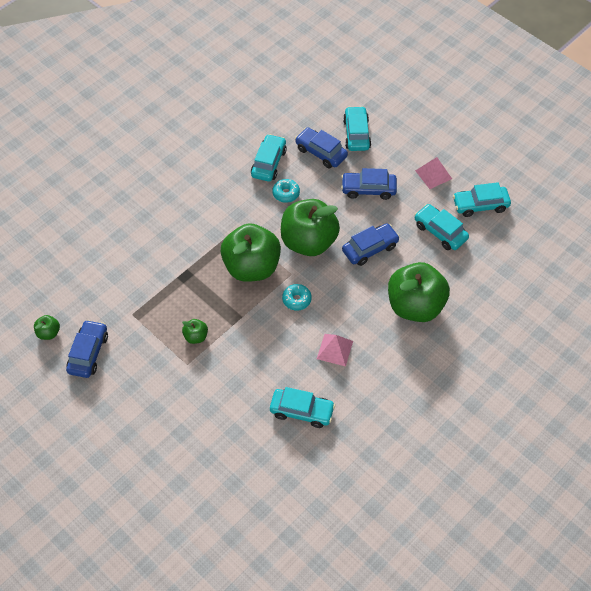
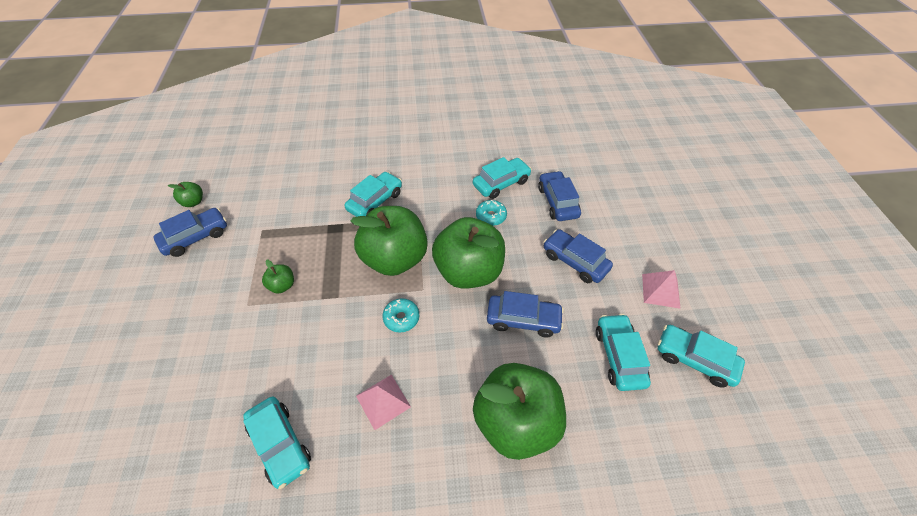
camera: 40 degrees right, 5 degrees down
turquoise car [343,106,371,151] -> turquoise car moved to [344,172,402,217]

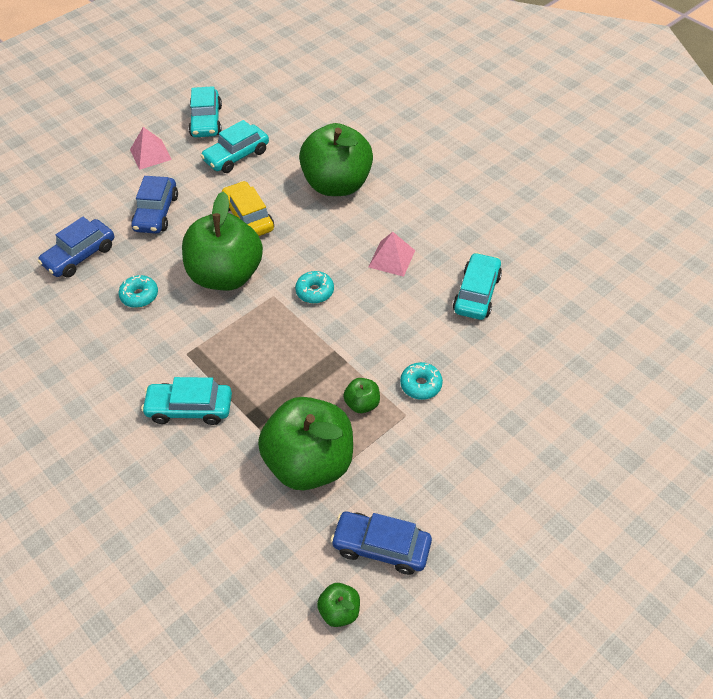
camera: 125 degrees left, 0 degrees up
green apple [350,206,428,276] -> green apple moved to [258,397,353,490]
turquoise car [473,157,532,199] -> none
blue car [487,291,564,337] -> yellow car [222,181,274,236]
none -> turquoise donut [400,362,443,400]

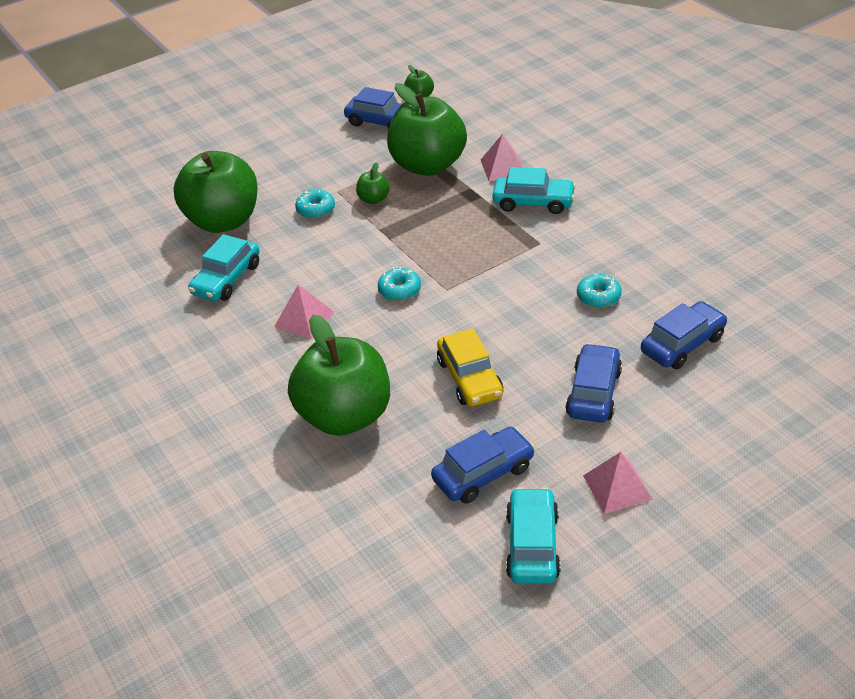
camera: 170 degrees left, 10 degrees down
green apple [182,191,263,290] -> green apple moved to [174,151,258,233]
turquoise car [201,120,269,173] -> blue car [431,427,535,504]
none -> pink pyramid [481,134,523,181]

